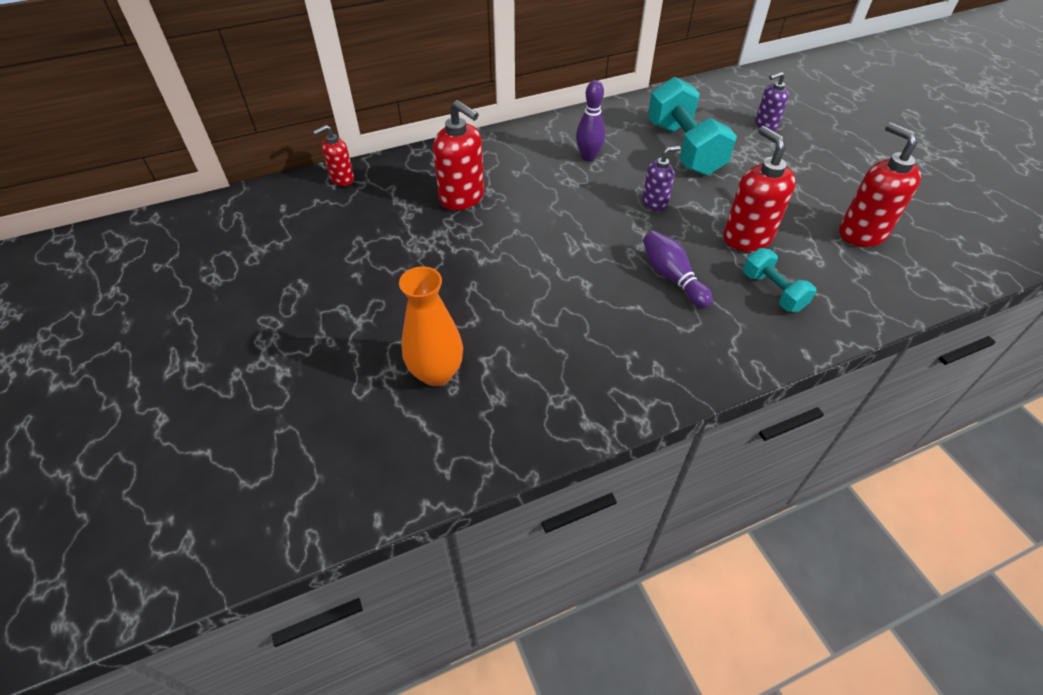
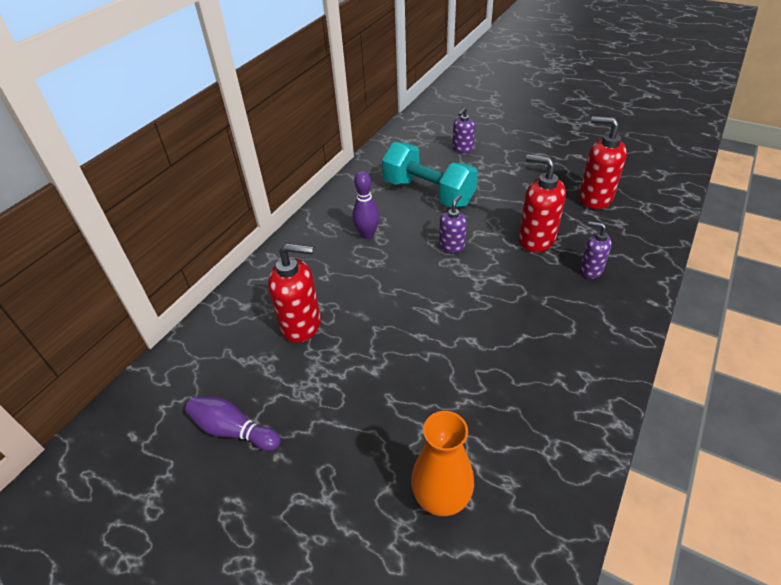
camera: 35 degrees left, 5 degrees down
red soap dispenser [313,125,354,186] -> none
purple bowling pin [643,231,713,308] -> purple bowling pin moved to [185,396,281,451]
turquoise dumbbell [743,248,816,312] -> purple soap dispenser [580,221,612,278]

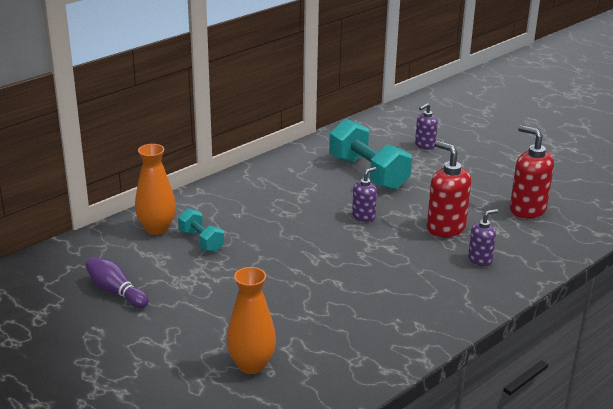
camera: 15 degrees right, 15 degrees down
red soap dispenser [268,243,321,343] -> turquoise dumbbell [178,208,224,252]
purple bowling pin [353,171,380,239] -> none
purple soap dispenser [580,221,612,278] -> purple soap dispenser turned 105 degrees clockwise [468,209,498,267]
none -> orange vase [135,144,176,235]

